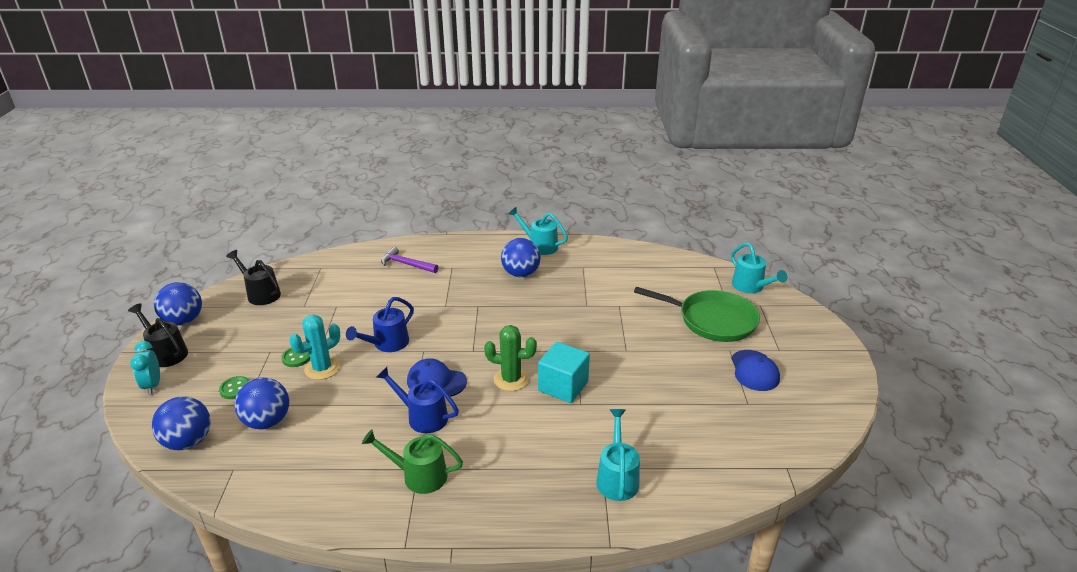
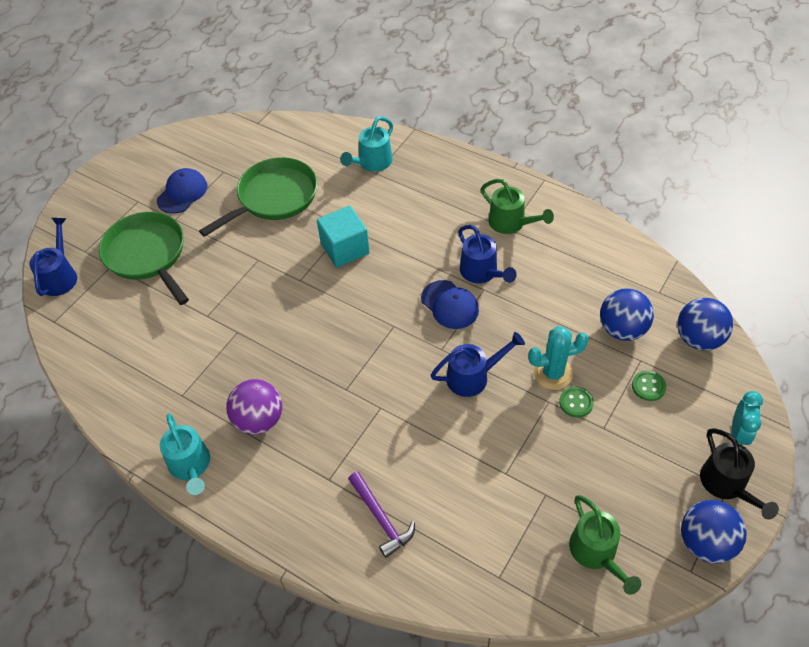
camera: 145 degrees left, 20 degrees up
black watering can [226,250,281,305] -> green watering can [569,495,641,595]
green cactus [484,325,537,391] -> none
blue ball [501,238,541,277] -> purple ball [226,379,282,435]
turquoise watering can [731,243,787,293] -> blue watering can [29,218,77,296]
none -> green pan [199,157,317,237]

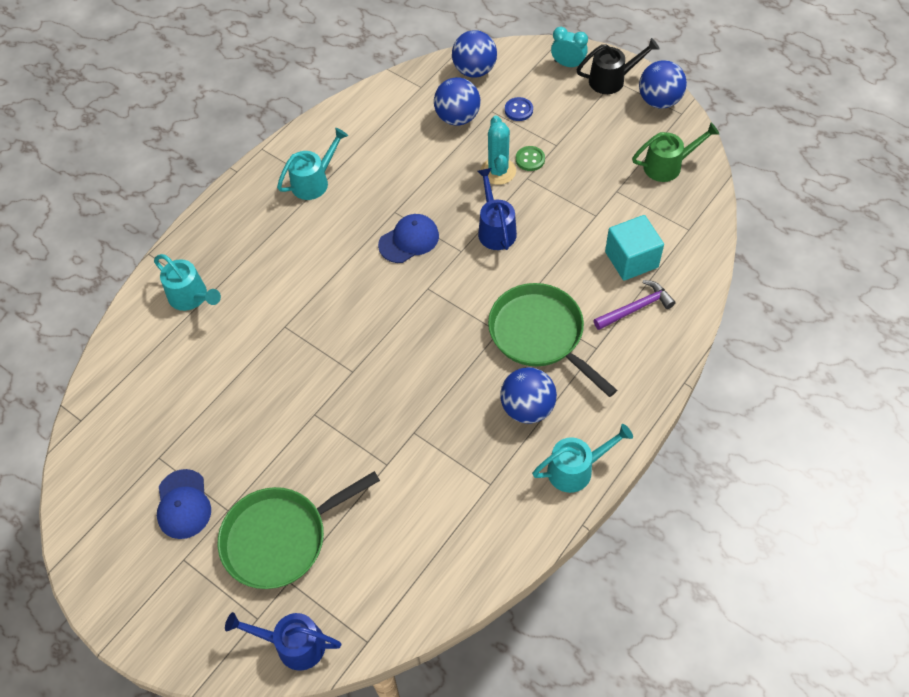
camera: 85 degrees left, 5 degrees up
blue cap [157,168,207,214] -> blue cap turned 135 degrees counterclockwise [157,469,211,539]
green pan [199,157,317,237] -> green pan moved to [488,283,617,397]
purple ball [226,379,282,435] -> blue ball [500,367,557,424]
turquoise cube [317,206,369,267] -> turquoise cube moved to [605,215,664,281]
blue watering can [458,225,517,283] -> none
green watering can [481,179,554,234] -> turquoise watering can [277,128,348,200]
green button [632,370,667,401] -> blue button [505,97,533,121]

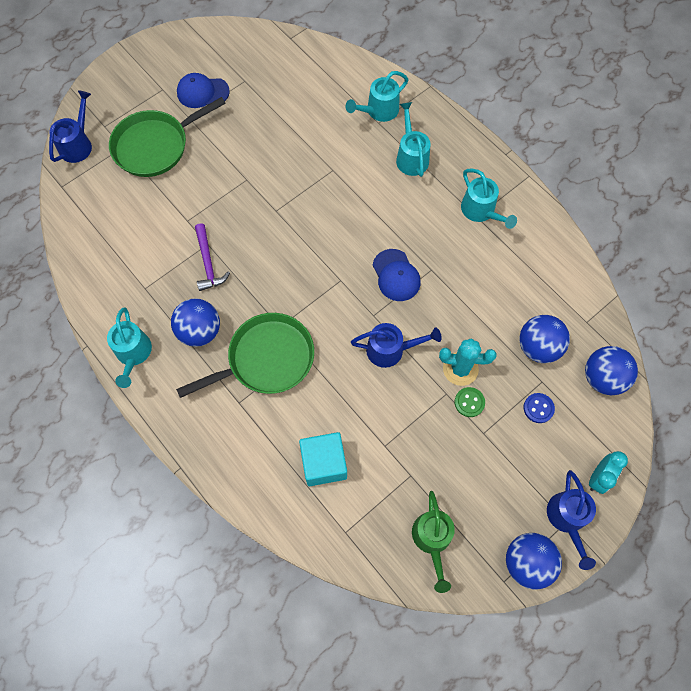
camera: 100 degrees right, 10 degrees up
green pan [218,471,380,589] -> green pan turned 105 degrees counterclockwise [109,97,226,177]
black watering can [577,38,659,94] -> blue watering can [547,470,596,570]
purple hammer [594,280,676,330] -> purple hammer moved to [195,223,230,291]
none -> turquoise watering can [396,102,431,177]

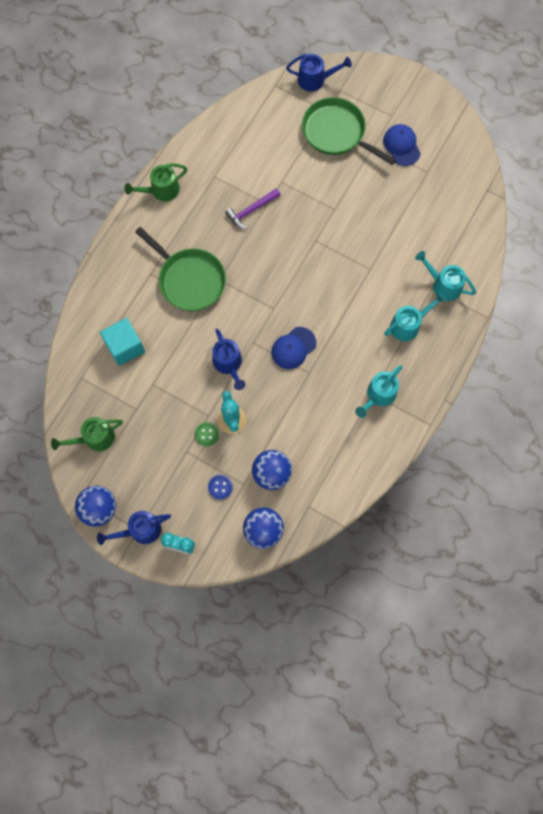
camera: 70 degrees right, 5 degrees up
turquoise watering can [107,307,152,388] -> green watering can [124,163,187,201]
blue ball [171,298,220,347] -> none

